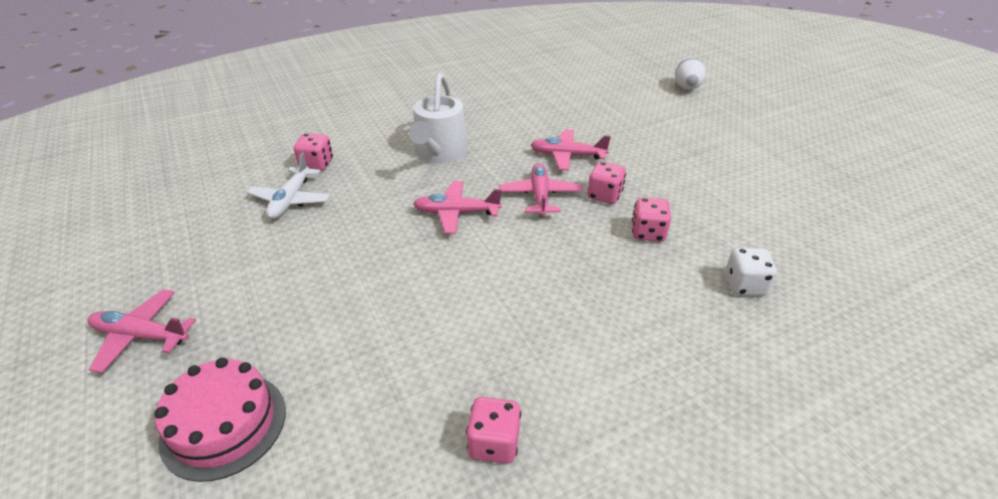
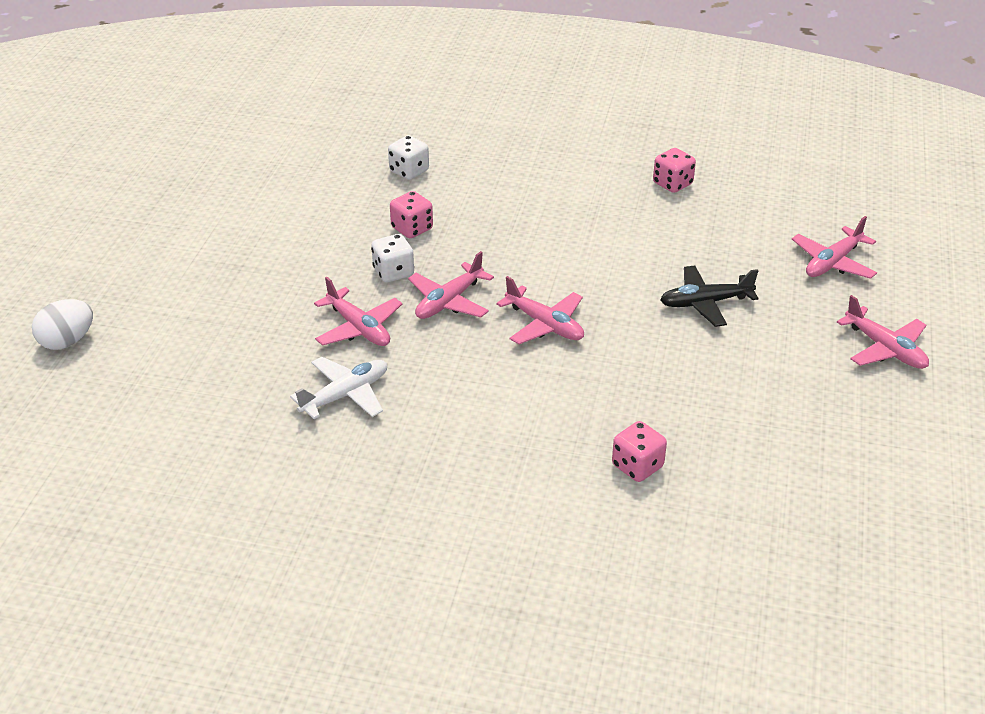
camera: 140 degrees left, 0 degrees up
pink cake [154,357,286,482] -> pink plane [792,216,877,279]
white plane [247,152,330,219] -> white plane moved to [290,357,387,419]
white watering can [409,73,468,163] -> none
pink dice [587,162,626,204] -> white dice [371,234,414,282]
none -> black plane [660,265,759,327]

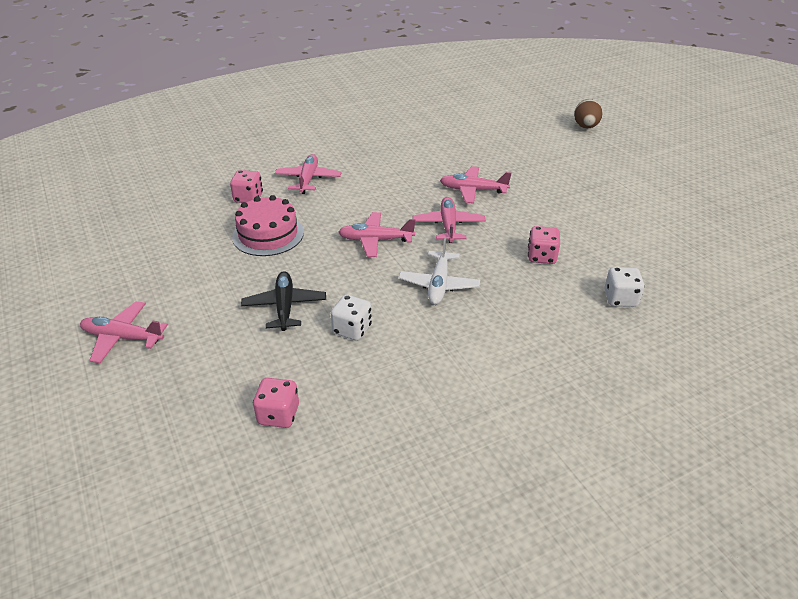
camera: 140 degrees right, 0 degrees up
white egg [32,299,93,350] -> brown egg [574,99,603,128]
white plane [290,357,387,419] -> white plane moved to [398,237,480,305]
white dice [371,234,414,282] -> white dice moved to [331,295,372,341]
pink dice [653,148,696,193] -> pink dice moved to [253,378,299,428]
black plane [660,265,759,327] -> black plane turned 45 degrees counterclockwise [241,271,326,331]
pink plane [792,216,877,279] -> pink plane moved to [275,154,341,194]
none -> pink cake [232,195,304,256]

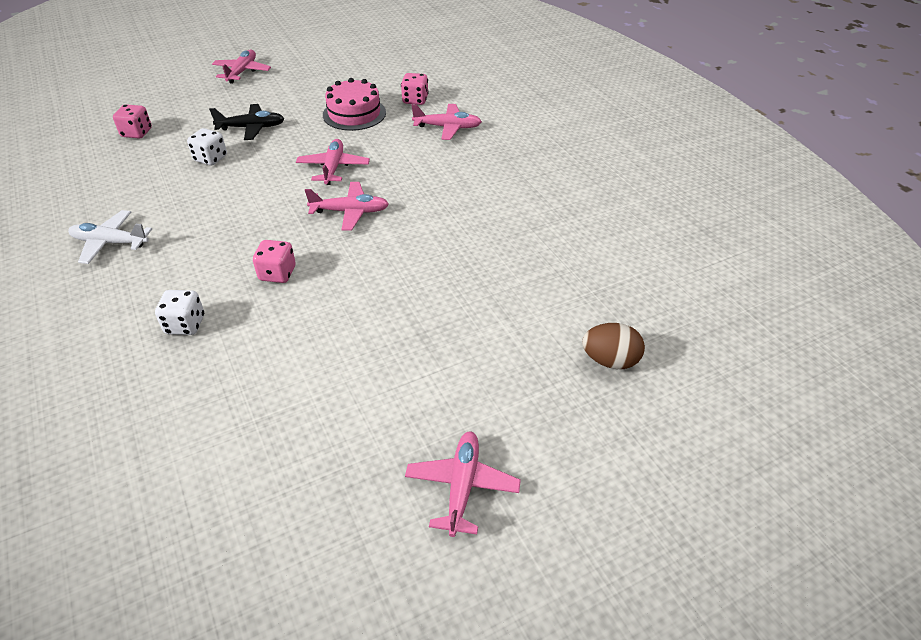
camera: 90 degrees right, 5 degrees up
white plane [398,237,480,305] -> white plane moved to [68,210,152,264]
pink plane [440,166,512,203] -> pink plane moved to [405,432,521,537]

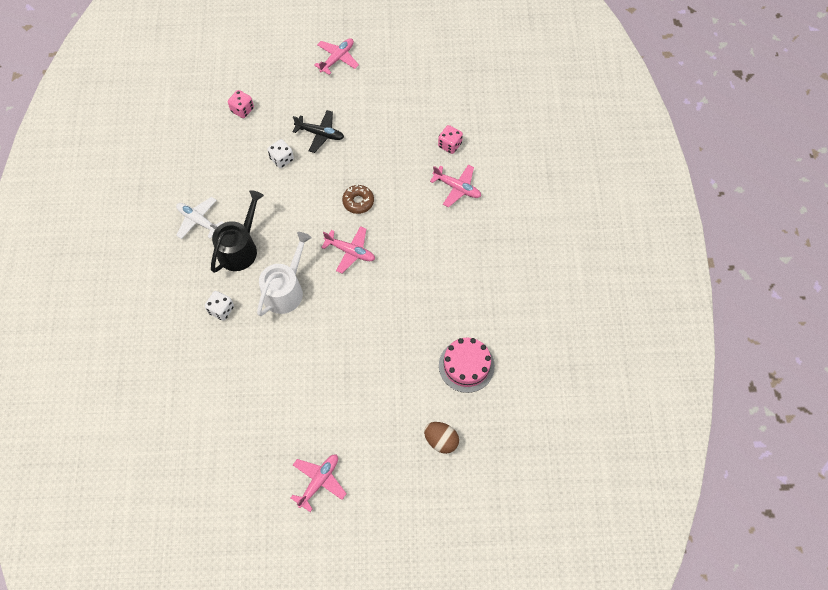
camera: 25 degrees right, 20 degrees up
pink dice [253,240,296,283] -> white watering can [257,232,312,316]
pink plane [296,139,370,185] -> brown donut [342,185,374,214]
pink cake [323,78,386,131] -> pink cake moved to [439,337,495,393]
none -> black watering can [211,190,264,273]

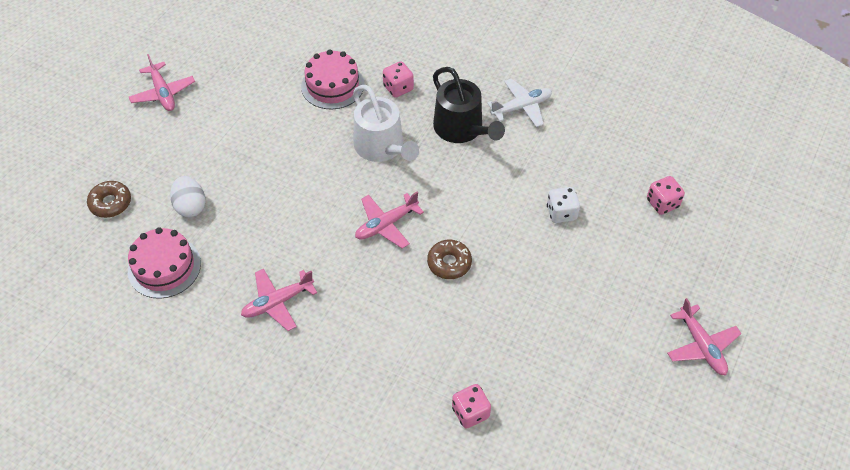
camera: 120 degrees right, 10 degrees down
white dice [205,291,234,321] -> pink dice [383,61,414,98]
black plane [293,110,344,153] -> none
brown egg [424,422,459,454] -> brown donut [87,181,131,218]
pink plane [430,165,481,207] -> pink plane moved to [241,268,317,331]
none -> white egg [170,176,206,217]
none -> pink cake [301,49,364,109]

